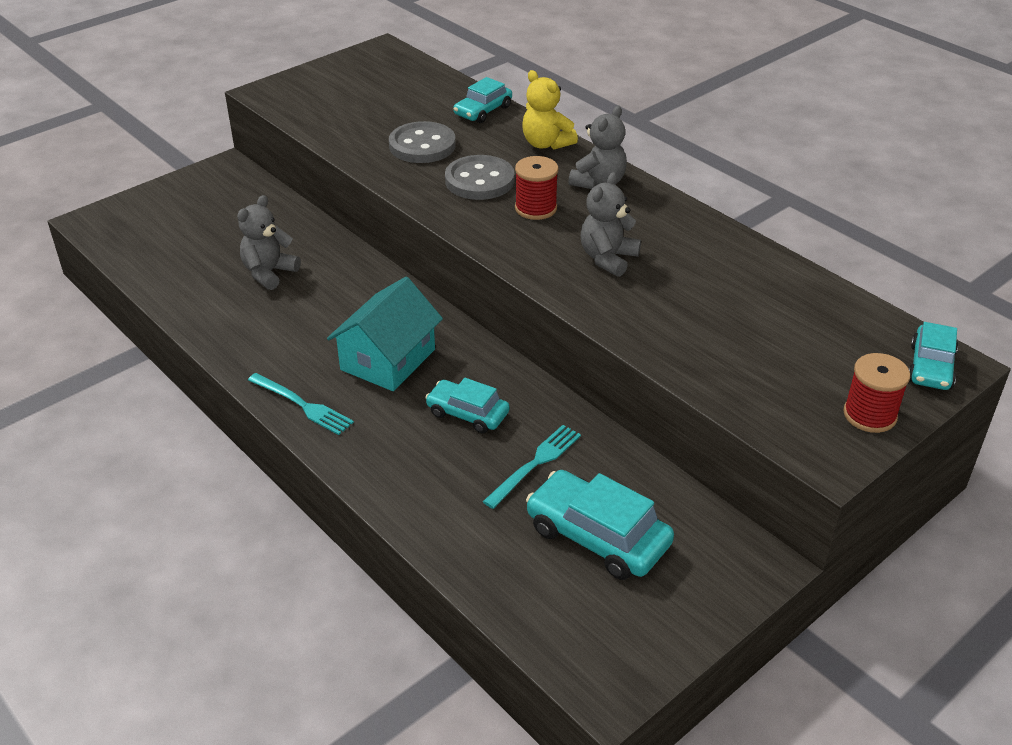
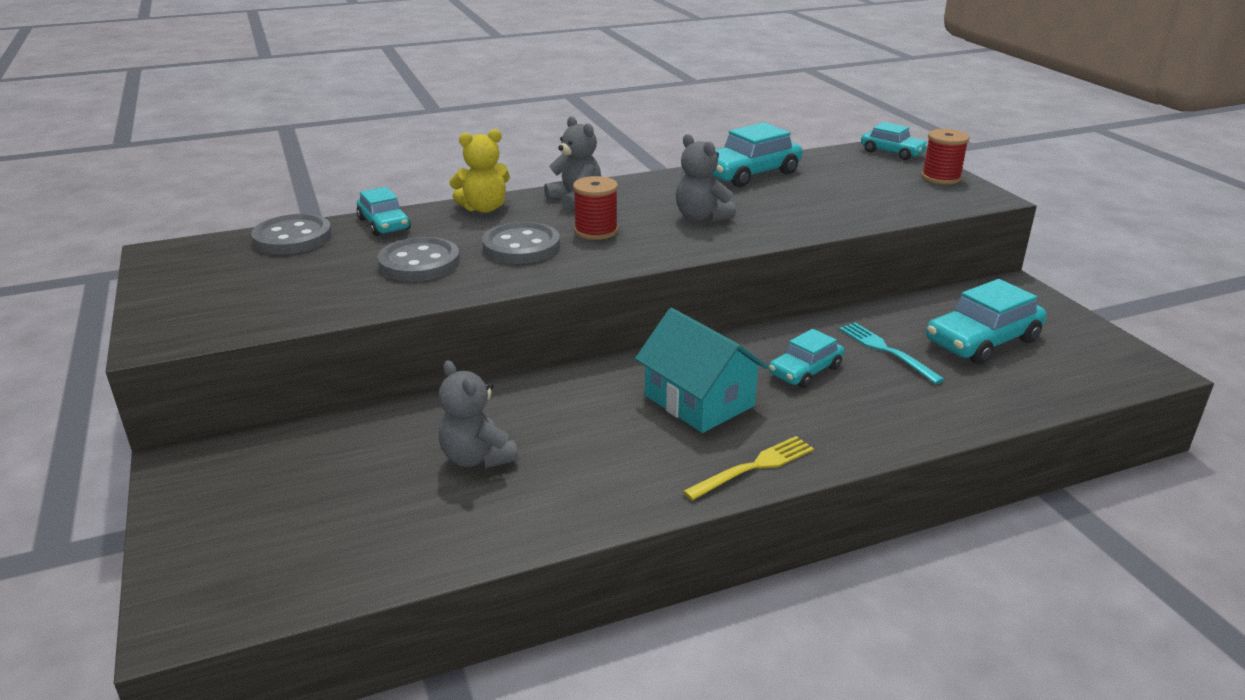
camera: 70 degrees left, 10 degrees down
turquoise fork [248,373,354,435] -> yellow fork [683,436,814,501]
none -> grey button [251,214,332,254]
none -> turquoise car [711,122,802,187]

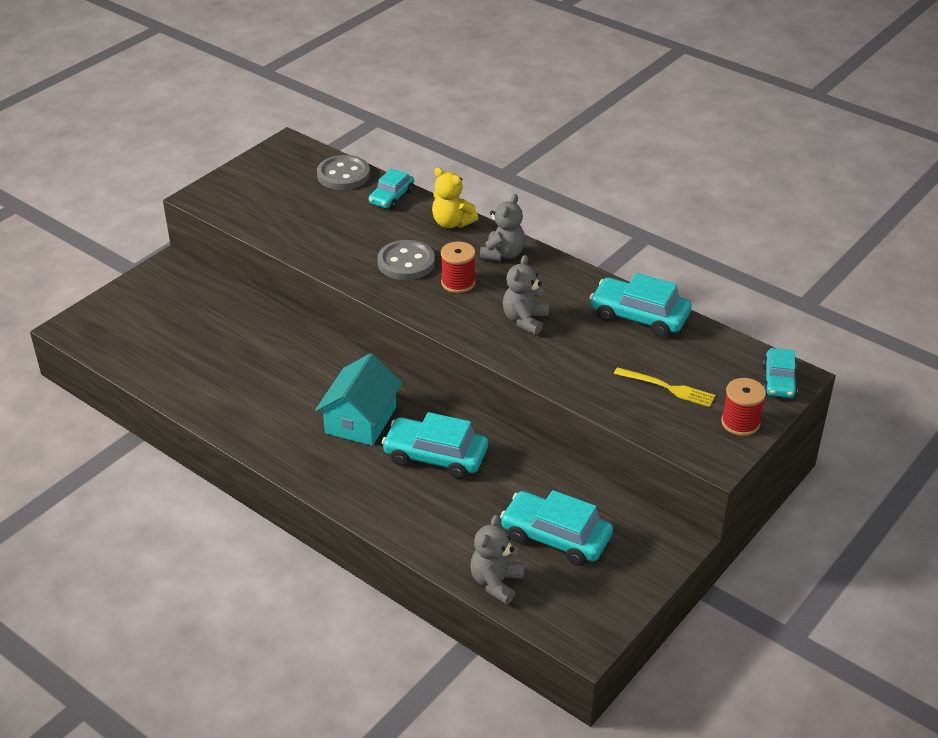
camera: 60 degrees right, 10 degrees up
grey button [377,237,460,281] -> none
grey teddy bear [439,360,518,469] -> grey teddy bear moved to [470,515,525,604]
yellow fork [683,436,814,501] -> yellow fork moved to [614,367,716,407]
turquoise car [769,329,844,388] -> turquoise car [382,412,488,479], size x1.59
turquoise fork [839,322,945,384] -> none

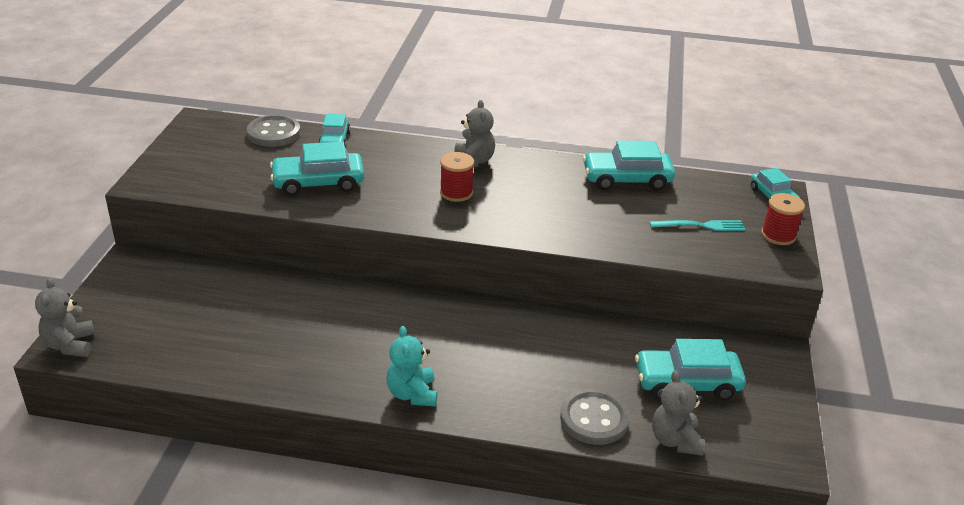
camera: 30 degrees left, 5 degrees down
turquoise house [315,353,402,446] -> none
grey button [378,240,435,280] -> grey button moved to [560,389,629,445]
turquoise car [382,412,488,479] -> turquoise car moved to [270,141,364,196]
yellow teddy bear [432,167,478,228] -> none
grey teddy bear [503,255,549,335] -> grey teddy bear moved to [35,278,95,357]
yellow fork [614,367,716,407] -> turquoise fork [650,220,746,231]
none -> turquoise teddy bear [387,326,437,407]

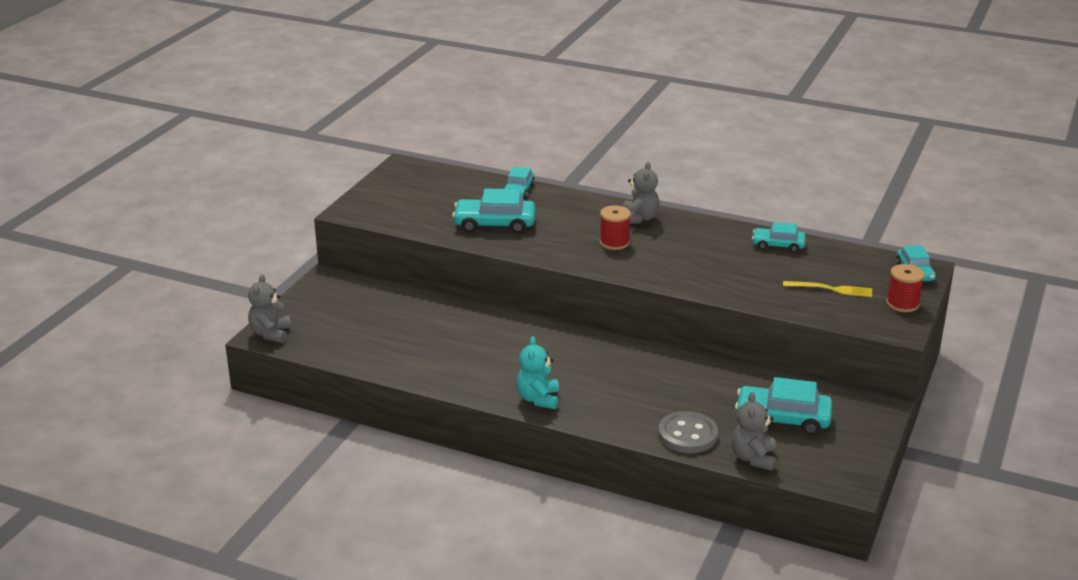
camera: 15 degrees right, 5 degrees down
grey button [247,115,300,147] -> none
turquoise car [583,141,675,190] -> turquoise car [752,222,806,253], size x0.63
turquoise fork [650,220,746,231] -> yellow fork [783,281,872,297]

